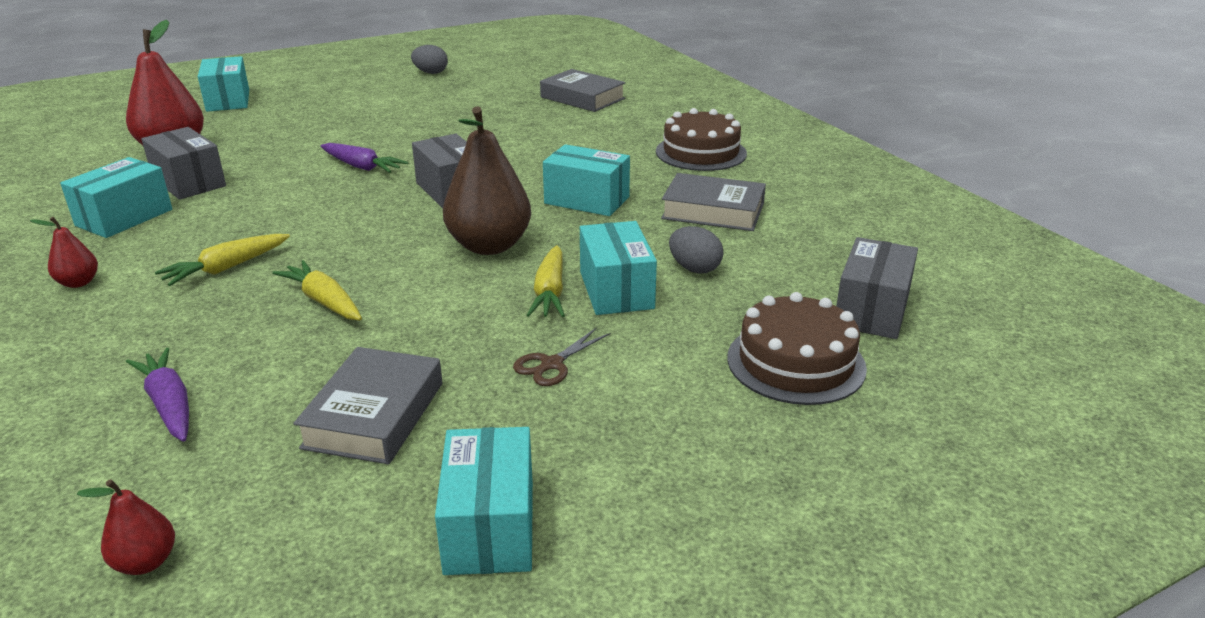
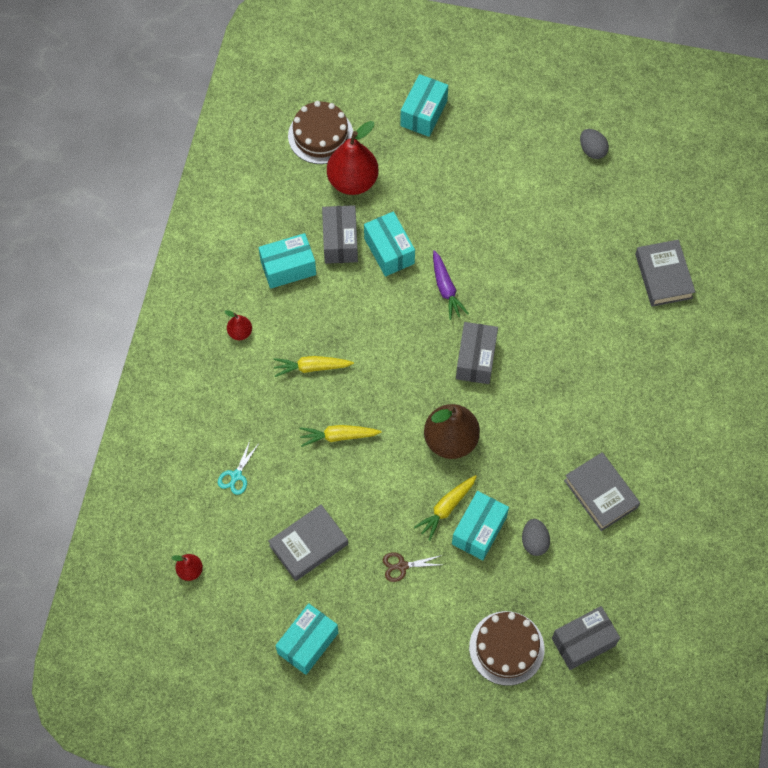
camera: 40 degrees right, 35 degrees up
purple carrot [126,348,189,442] -> turquoise scissors [218,441,258,495]
yellow carrot [272,260,362,320] -> yellow carrot turned 90 degrees counterclockwise [300,425,382,447]
turquoise box [543,144,630,216] -> turquoise box moved to [364,211,415,277]
brown cake [656,108,747,171] -> brown cake moved to [288,101,353,164]

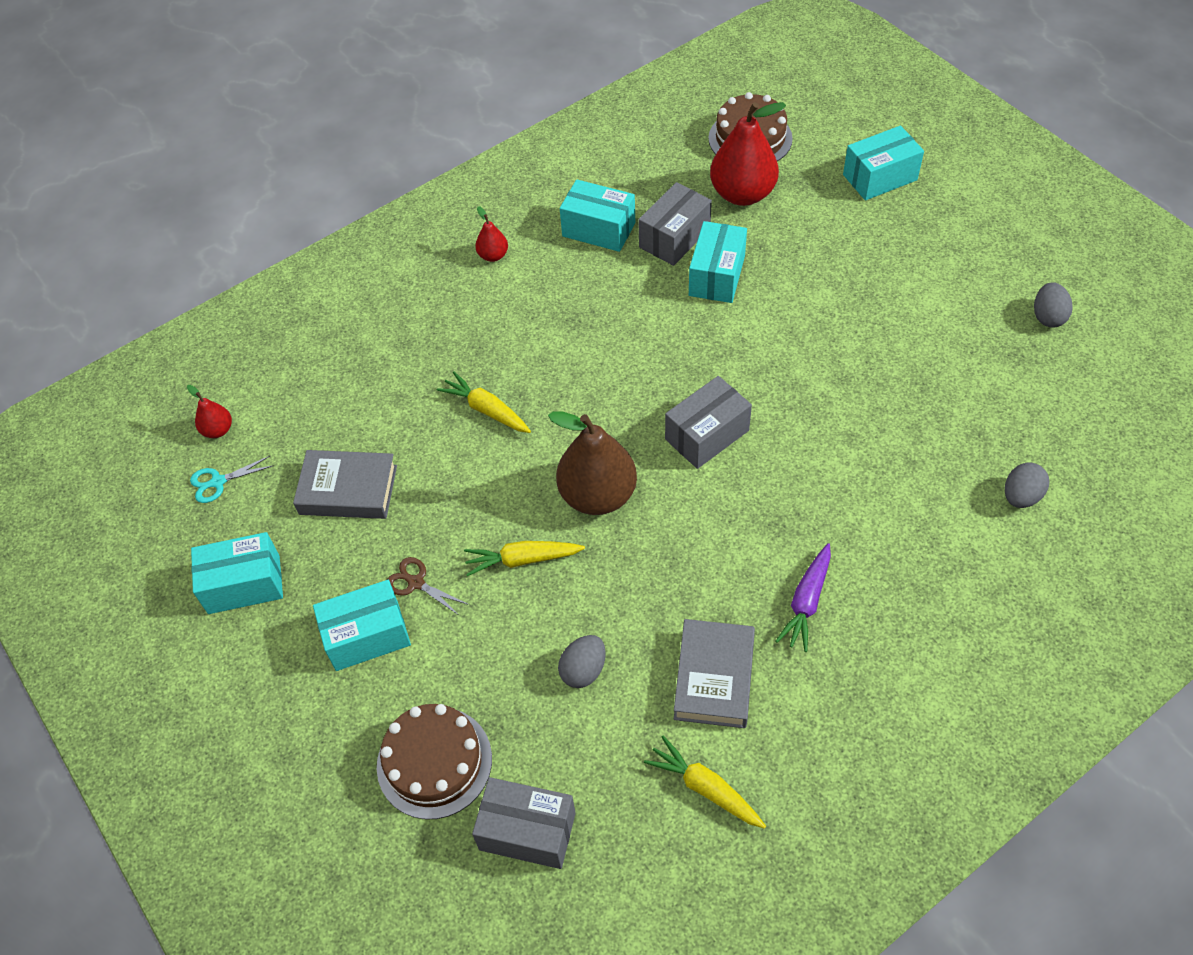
camera: 45 degrees right, 10 degrees down
turquoise scissors [218,441,258,495] -> turquoise scissors moved to [190,456,274,503]
yellow carrot [273,356,354,377] -> yellow carrot moved to [644,736,766,829]
purple carrot [433,250,469,320] -> purple carrot moved to [776,543,831,652]
turquoise box [452,491,509,560] -> turquoise box moved to [313,580,411,671]
grey book [635,240,695,307] -> grey egg [1005,462,1049,508]

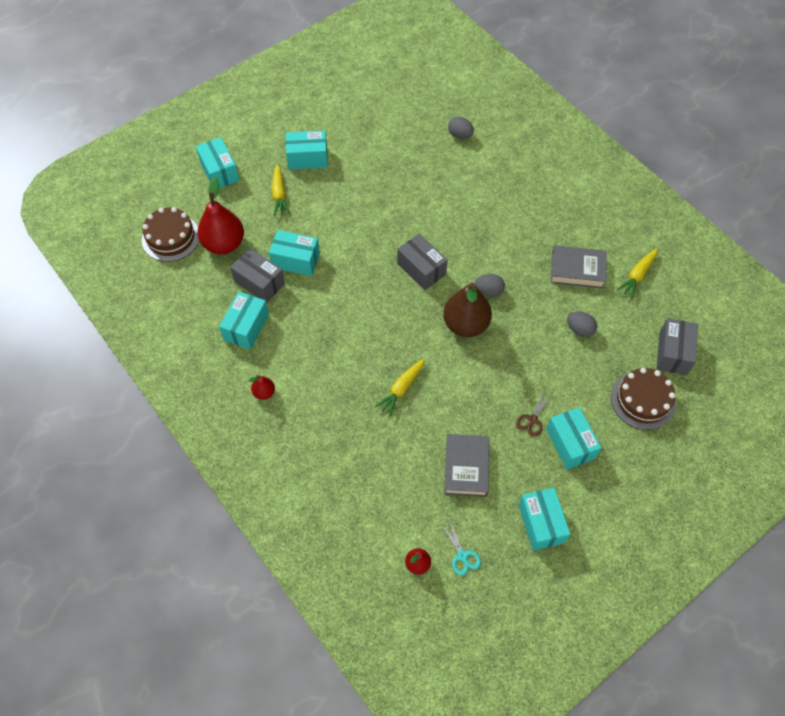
camera: 95 degrees left, 5 degrees up
yellow carrot [464,541,585,576] -> yellow carrot moved to [272,164,290,216]
purple carrot [776,543,831,652] -> none
grey egg [1034,282,1073,328] -> grey egg moved to [474,274,505,297]
none -> turquoise box [286,131,328,170]

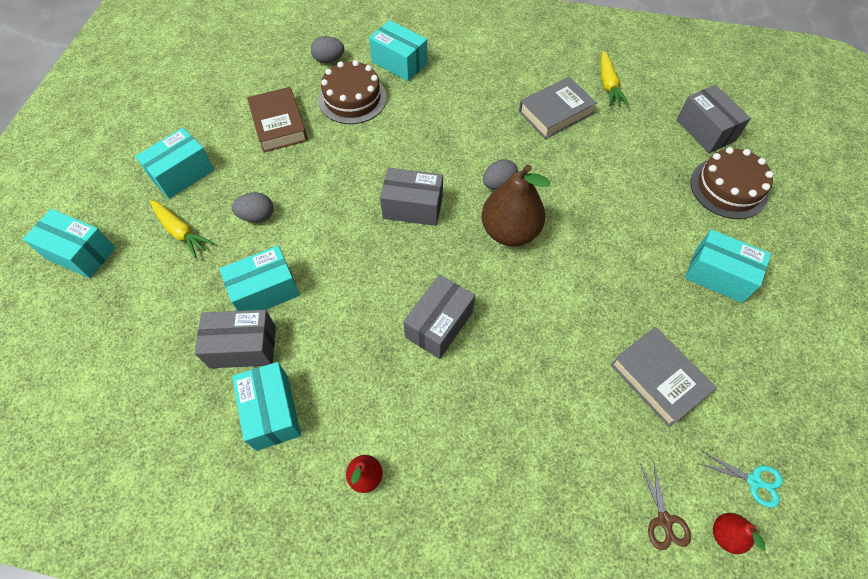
camera: 40 degrees left, 0 degrees up
brown cake [142,207,199,262] -> brown cake moved to [318,60,387,124]
red pear [197,177,244,254] -> none
yellow carrot [375,358,425,416] -> none
brown scissors [516,391,553,437] -> brown scissors moved to [640,463,691,550]
turquoise box [518,488,570,551] -> turquoise box moved to [369,20,427,81]
grey egg [567,312,597,337] -> grey egg moved to [232,192,273,223]
none -> brown book [247,87,308,152]
none -> grey box [403,275,475,359]

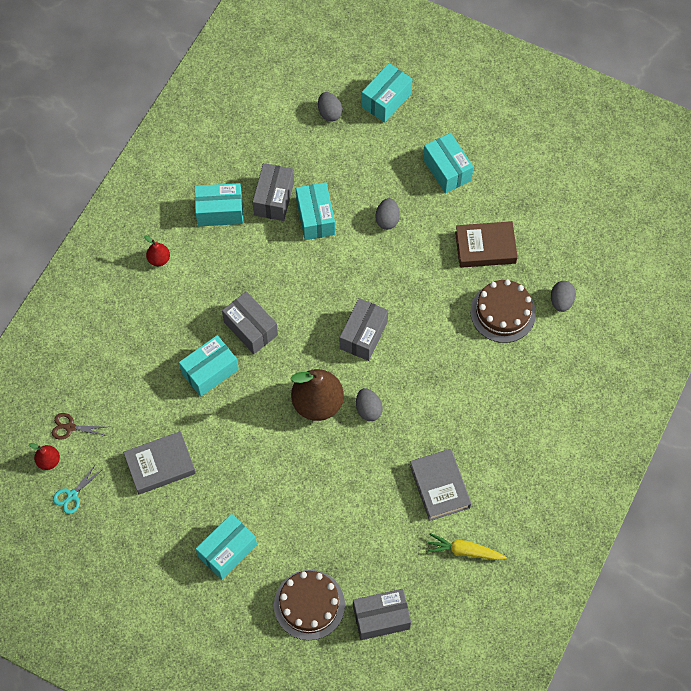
camera: 105 degrees right, 5 degrees up
yellow carrot [150,200,214,258] -> none
turquoise box [369,20,427,81] -> turquoise box moved to [179,335,239,397]
none -> grey egg [318,92,343,122]

